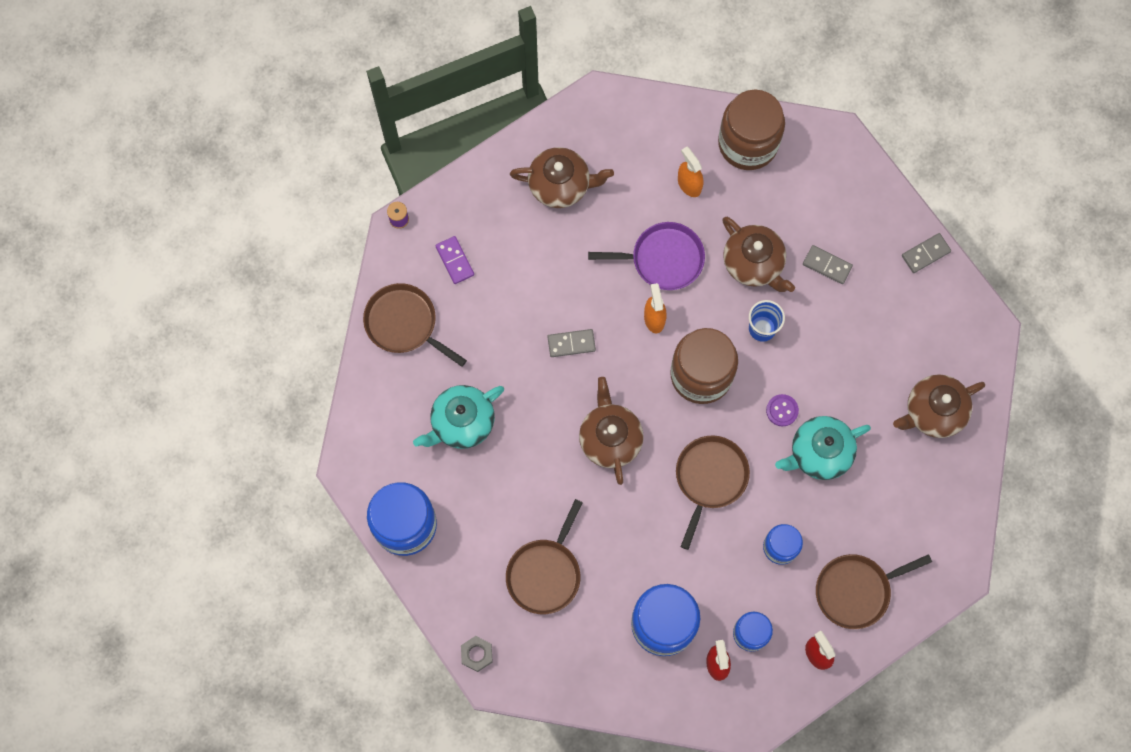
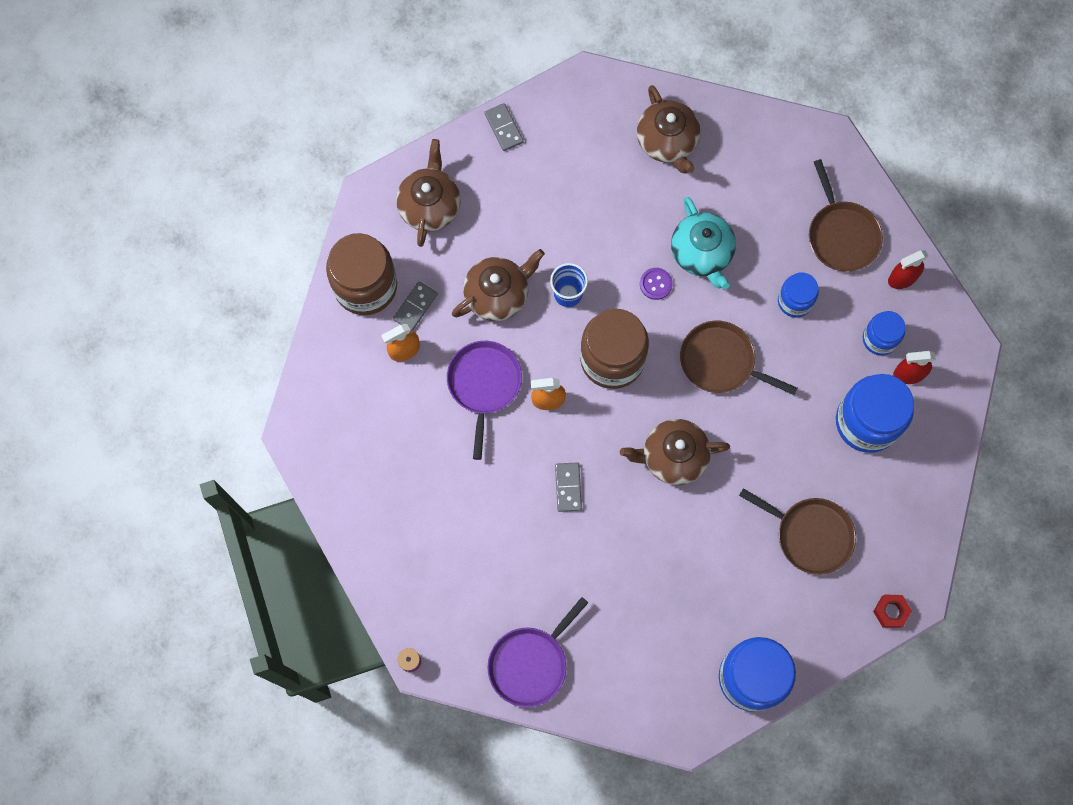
camera: 85 degrees left, 0 degrees up
brown pan [363,283,467,367] -> purple pan [487,597,589,707]
turquoise teapot [413,385,504,449] -> none
purple domino [435,236,474,284] -> none
grey nut [461,636,493,672] -> red nut [873,594,912,628]
brown teapot [510,147,614,208] -> brown teapot moved to [396,139,461,247]
grey domino [803,245,853,284] -> grey domino moved to [393,281,438,331]

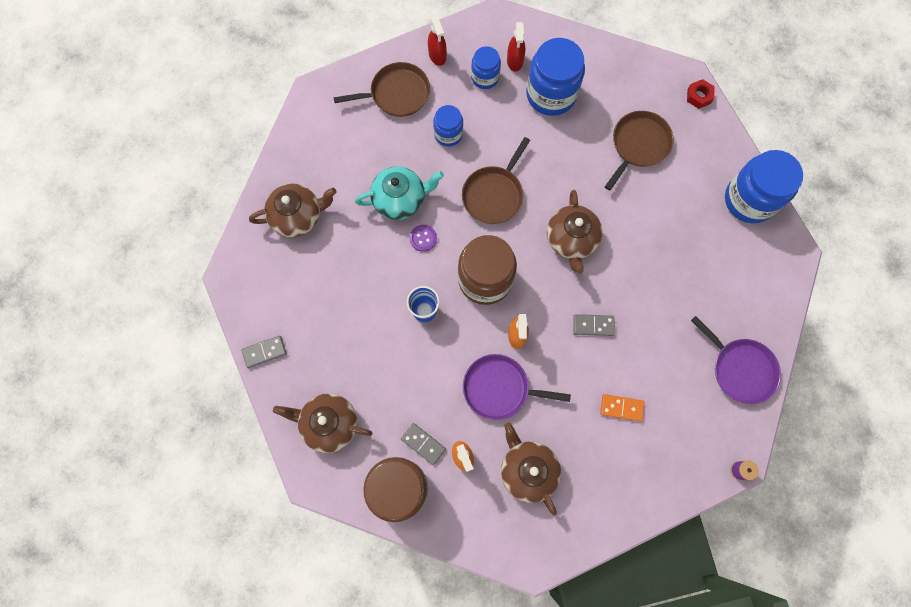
camera: 85 degrees left, 0 degrees up
brown teapot [452,249,545,321] -> brown teapot moved to [501,423,561,516]
none -> orange domino [600,394,644,422]

